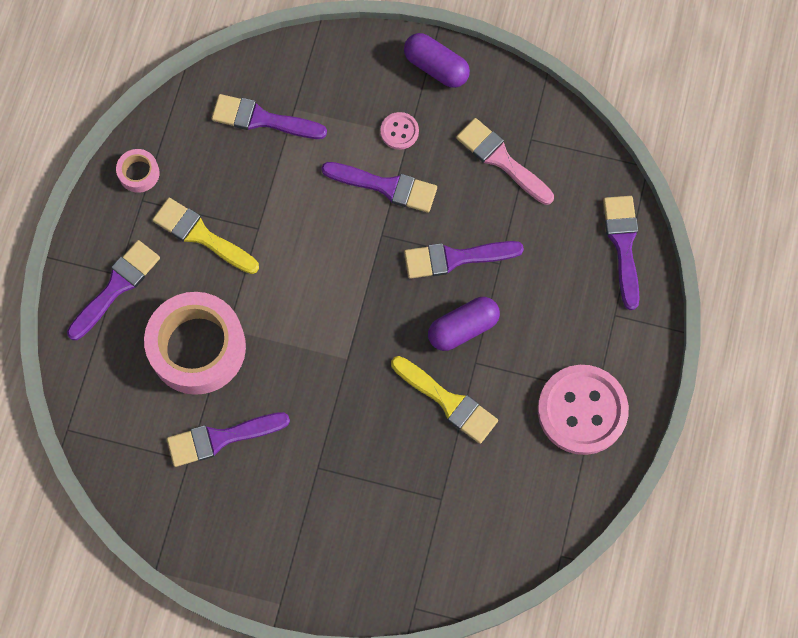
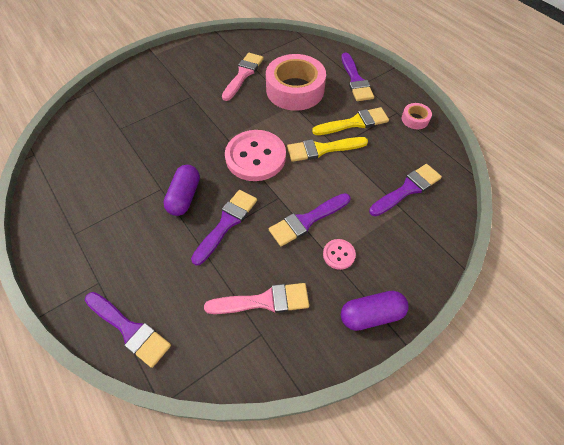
camera: 130 degrees right, 15 degrees down
purple brush [167,412,290,467] -> pink brush [222,53,264,101]
yellow brush [391,356,498,444] -> yellow brush moved to [287,137,368,162]
pink button [538,365,629,455] -> pink button moved to [225,130,286,181]

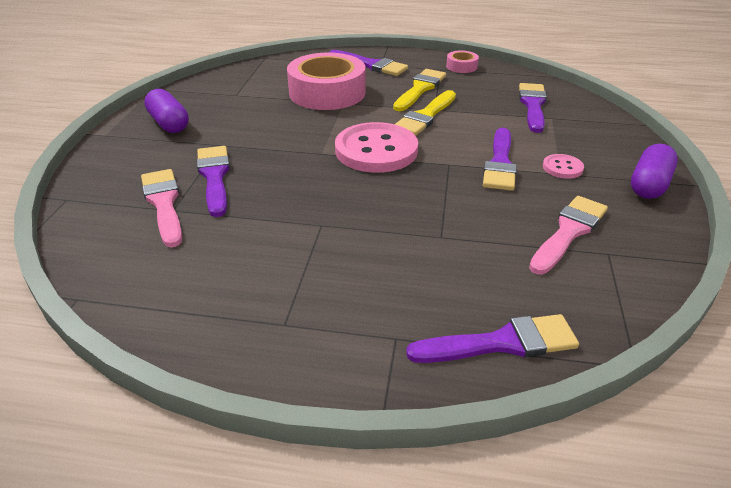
camera: 45 degrees left, 20 degrees down
purple capsule [163,165,200,216] -> purple capsule moved to [144,89,189,133]
purple brush [191,190,257,266] -> purple brush moved to [197,146,230,217]
pink brush [222,53,264,101] -> pink brush moved to [141,169,182,247]

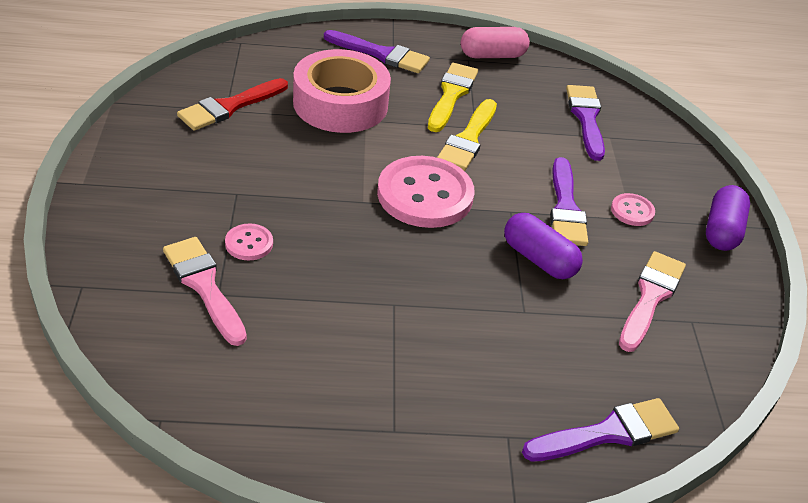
camera: 15 degrees left, 5 degrees up
purple capsule [144,89,189,133] -> purple capsule moved to [504,213,583,279]
purple brush [197,146,230,217] -> pink button [225,223,273,261]
pink tape [446,50,479,73] -> pink capsule [461,27,530,58]
none -> red brush [177,78,288,131]

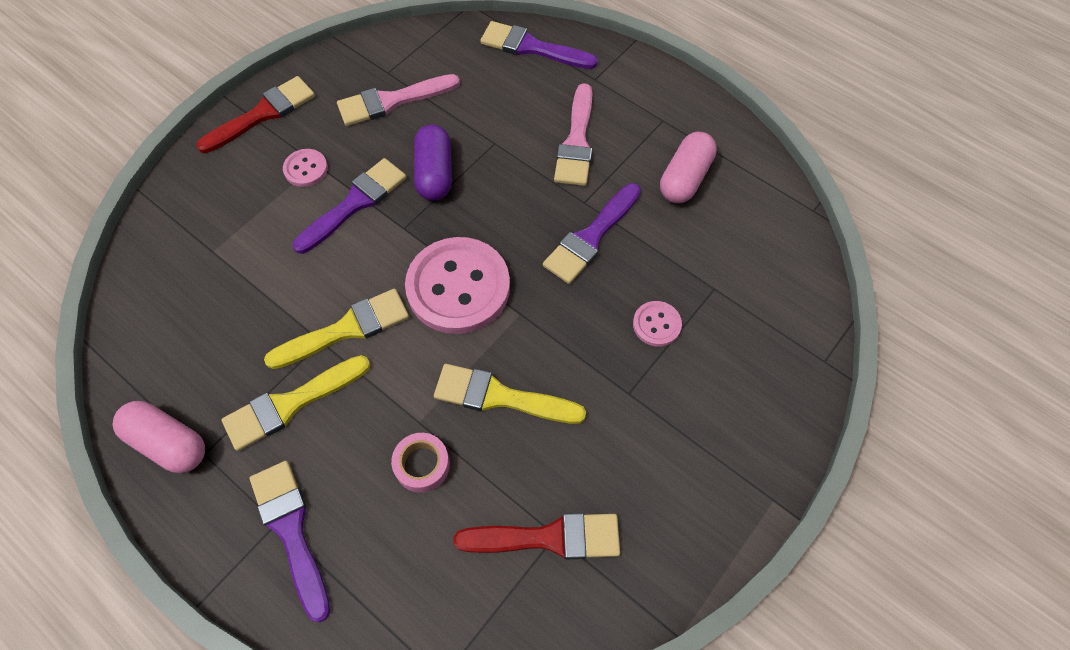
camera: 135 degrees left, 20 degrees up
pink brush [163,237,247,346] -> pink brush moved to [554,83,593,186]
pink tape [293,49,391,133] -> pink tape [391,433,450,493], size x0.44
purple brush [566,85,605,161] -> purple brush moved to [543,183,641,284]
purple capsule [706,185,750,251] -> red brush [196,76,315,153]
none -> yellow brush [434,364,586,424]
none -> pink capsule [660,132,717,203]

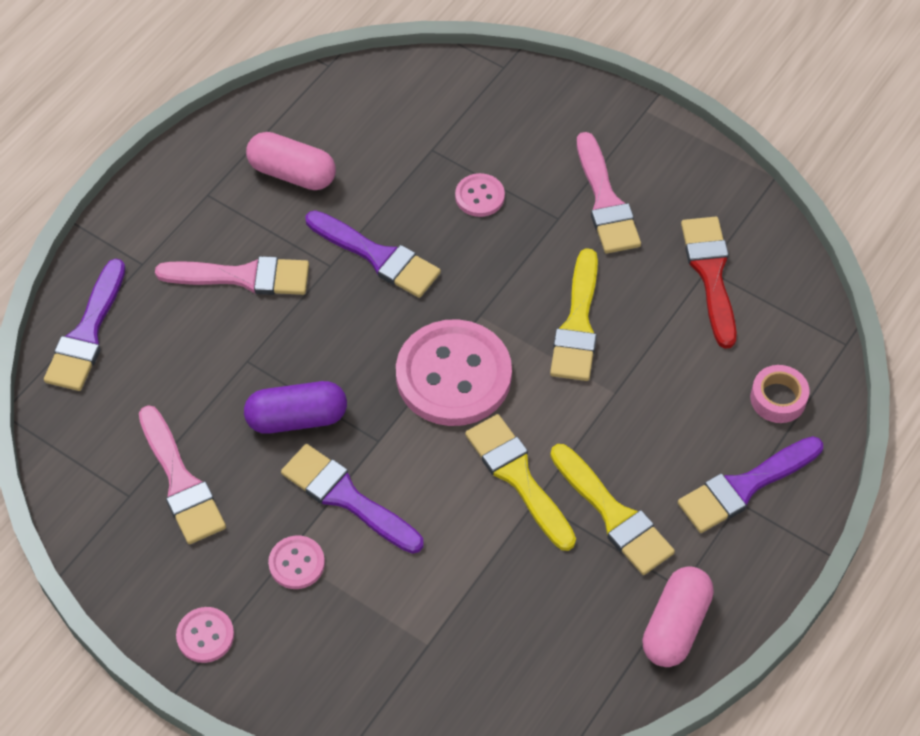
camera: 95 degrees left, 5 degrees down
red brush [196,76,315,153] -> pink button [176,607,234,663]
pink tape [391,433,450,493] -> pink tape moved to [750,365,809,423]
none -> pink brush [577,132,641,253]

